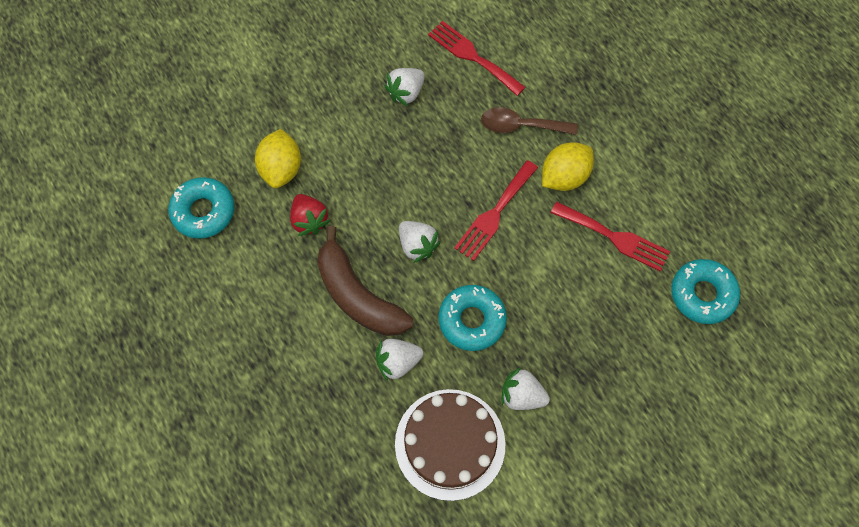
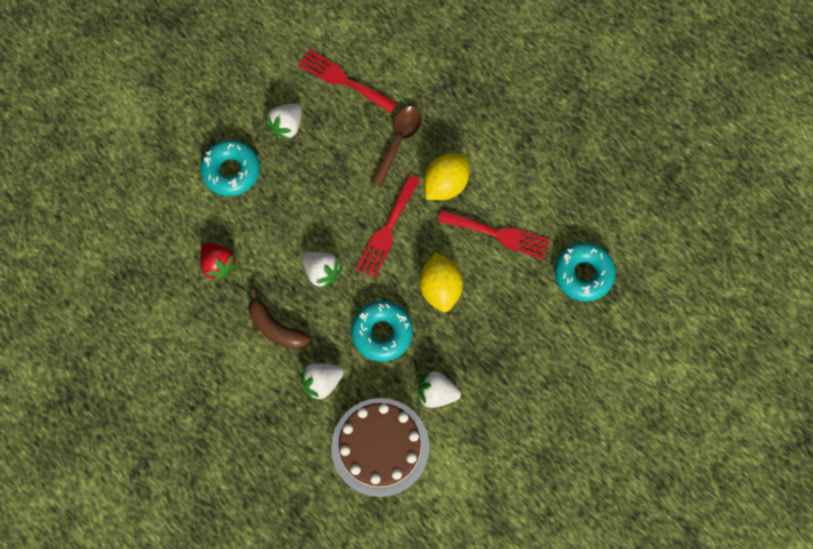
camera: 10 degrees left, 5 degrees up
turquoise donut [168,177,235,239] -> turquoise donut moved to [200,140,260,196]
yellow lemon [255,129,301,188] -> yellow lemon moved to [419,252,463,312]
brown banana [317,226,413,336] -> brown banana [248,289,311,349], size x0.65
brown spoon [481,107,578,135] -> brown spoon turned 120 degrees clockwise [371,106,422,187]

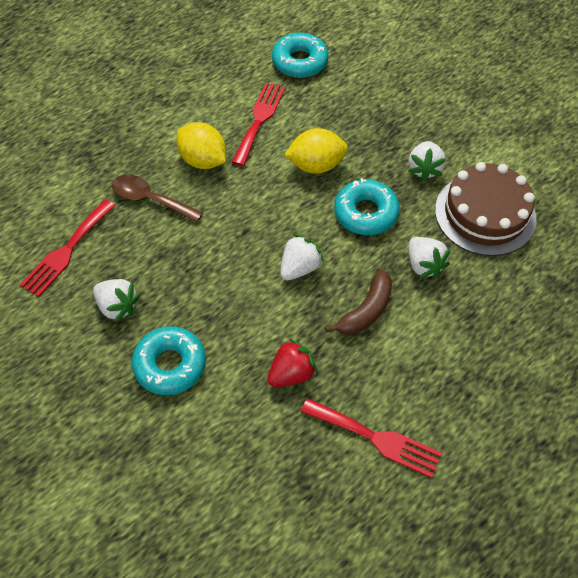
camera: 90 degrees left, 15 degrees down
red fork [356,175,420,278] -> red fork moved to [301,398,442,478]

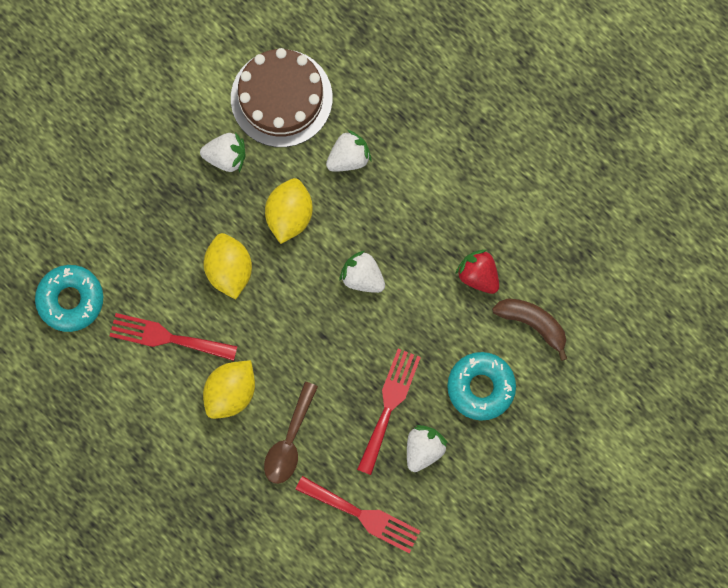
camera: 95 degrees left, 20 degrees up
red fork [301,398,442,478] -> red fork moved to [357,349,421,475]
brown banana [325,269,392,335] -> brown banana moved to [492,299,567,361]
turquoise donut [334,178,400,235] -> yellow lemon [265,178,313,244]

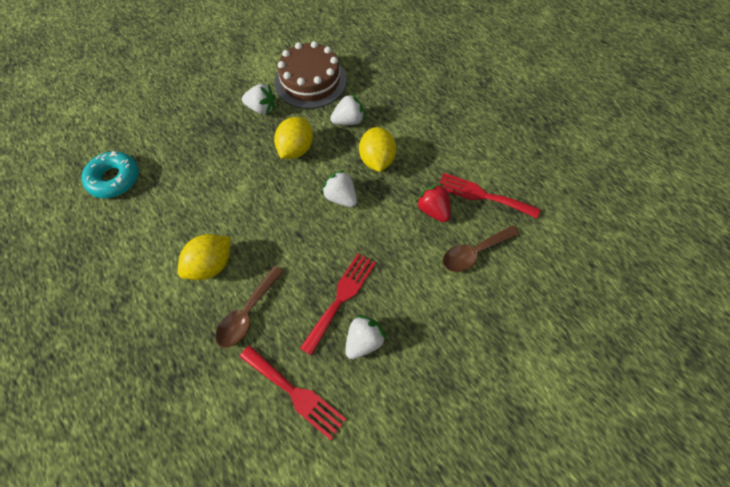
camera: 10 degrees right, 15 degrees down
red fork [110,313,238,361] -> red fork moved to [439,173,540,218]
yellow lemon [204,233,252,300] -> yellow lemon moved to [359,127,396,172]
turquoise donut [447,352,516,421] -> none
brown banana [492,299,567,361] -> brown spoon [443,225,520,272]

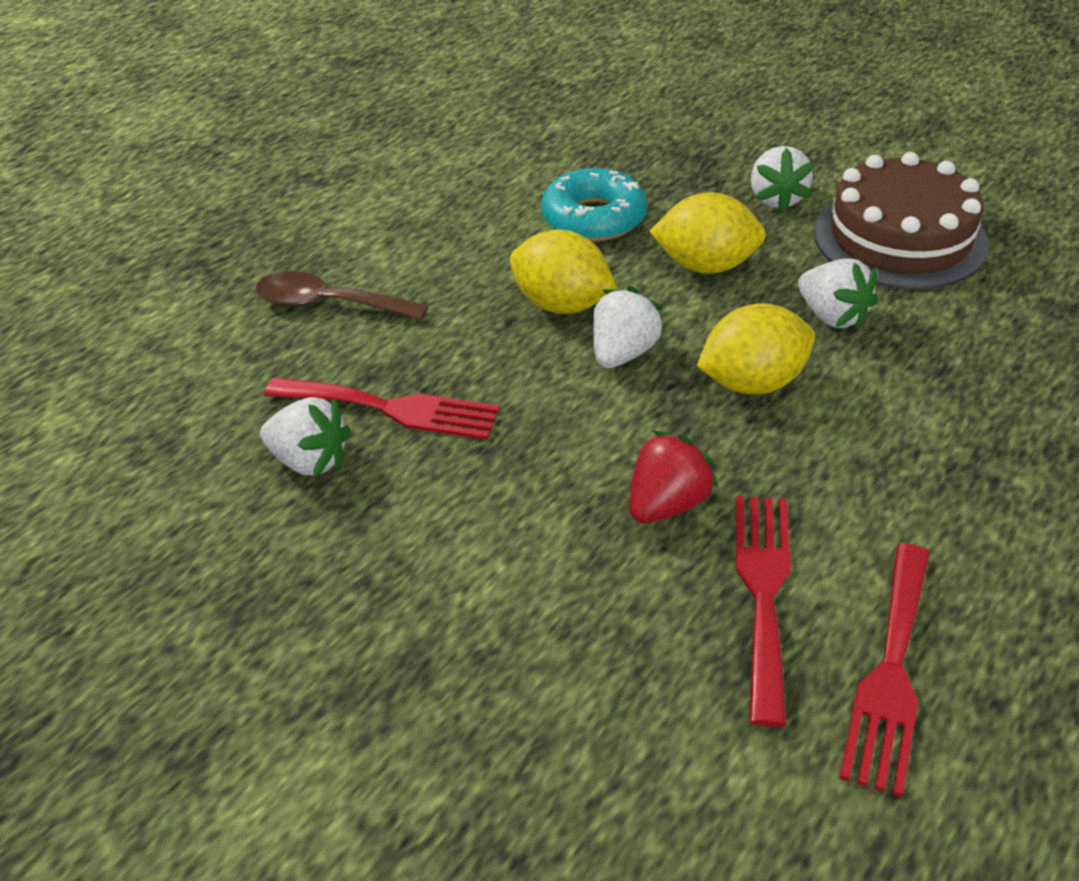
camera: 75 degrees right, 20 degrees down
turquoise donut [81,151,139,198] -> turquoise donut moved to [541,168,647,242]
yellow lemon [178,234,231,280] -> yellow lemon moved to [510,229,617,314]
red fork [240,345,346,440] -> red fork moved to [839,543,930,797]
brown spoon [443,225,520,272] -> none

